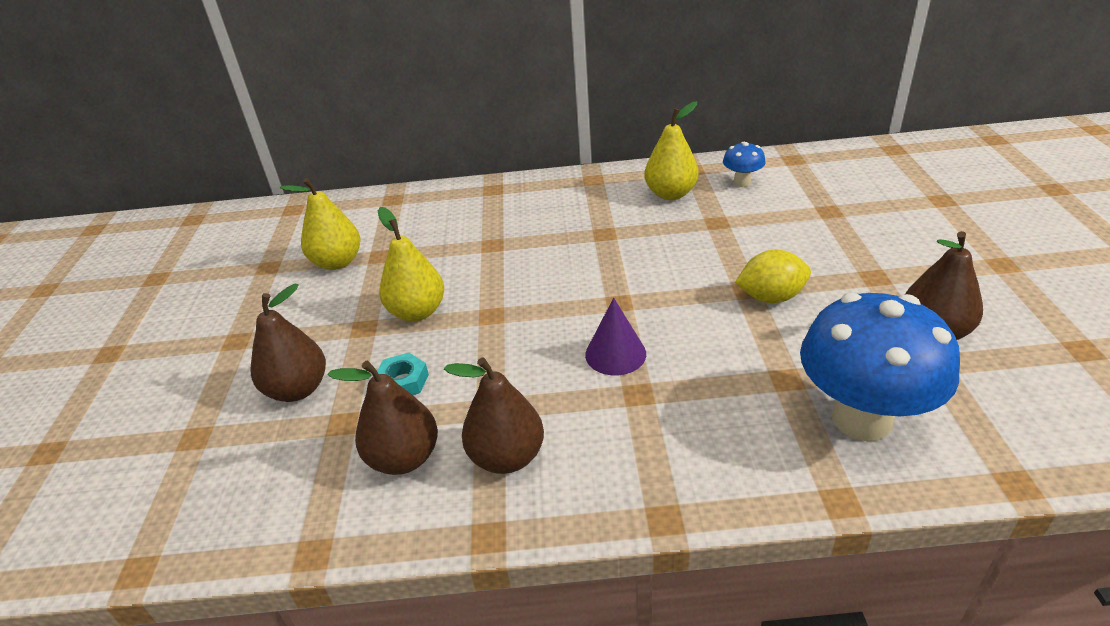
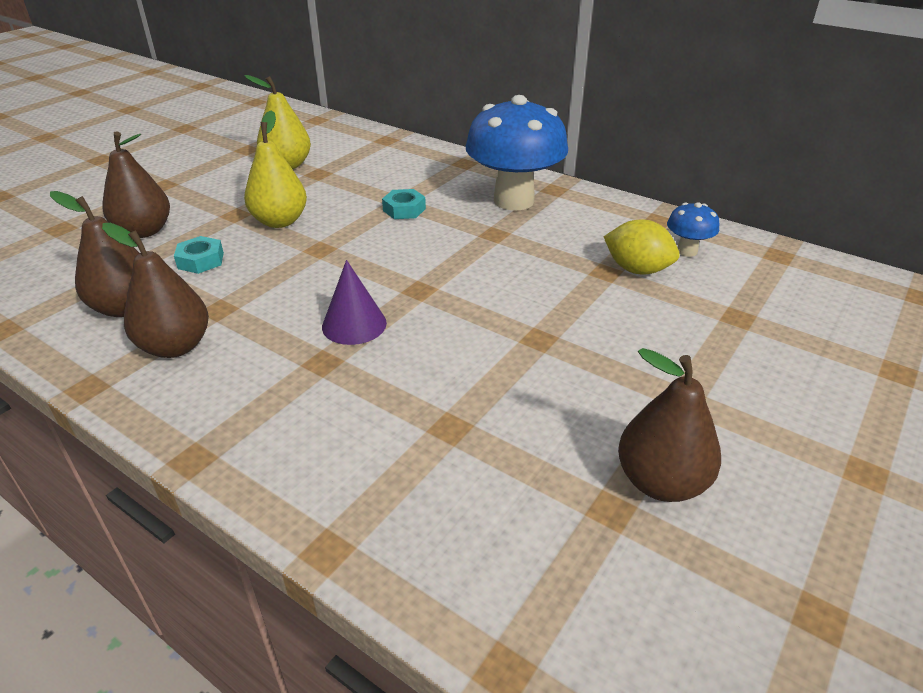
camera: 35 degrees right, 0 degrees up
yellow pear [644,101,699,200] -> none
yellow lemon [735,249,811,303] -> yellow lemon moved to [604,220,680,275]
blue mushroom [800,293,960,441] -> blue mushroom moved to [465,95,568,211]
none -> turquoise nut [382,189,426,219]

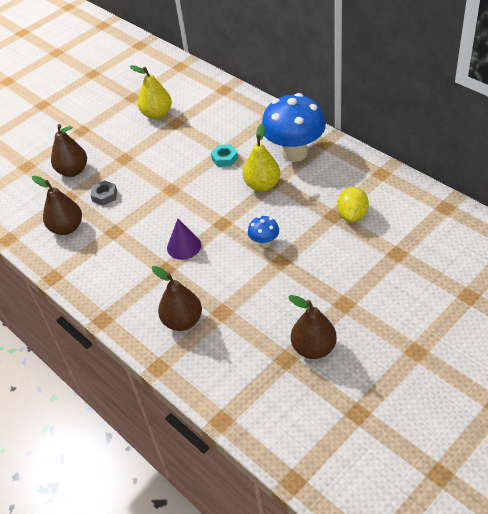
camera: 15 degrees right, 10 degrees up
brown pear [102,223,209,358] -> brown pear moved to [152,266,202,331]
turquoise nut [174,236,224,274] -> grey nut [90,180,117,206]
yellow pear [244,110,307,228] -> yellow pear moved to [243,124,280,192]
yellow lemon [604,220,680,275] -> yellow lemon turned 60 degrees clockwise [337,187,369,222]
blue mushroom [667,202,719,257] -> blue mushroom moved to [248,216,279,248]

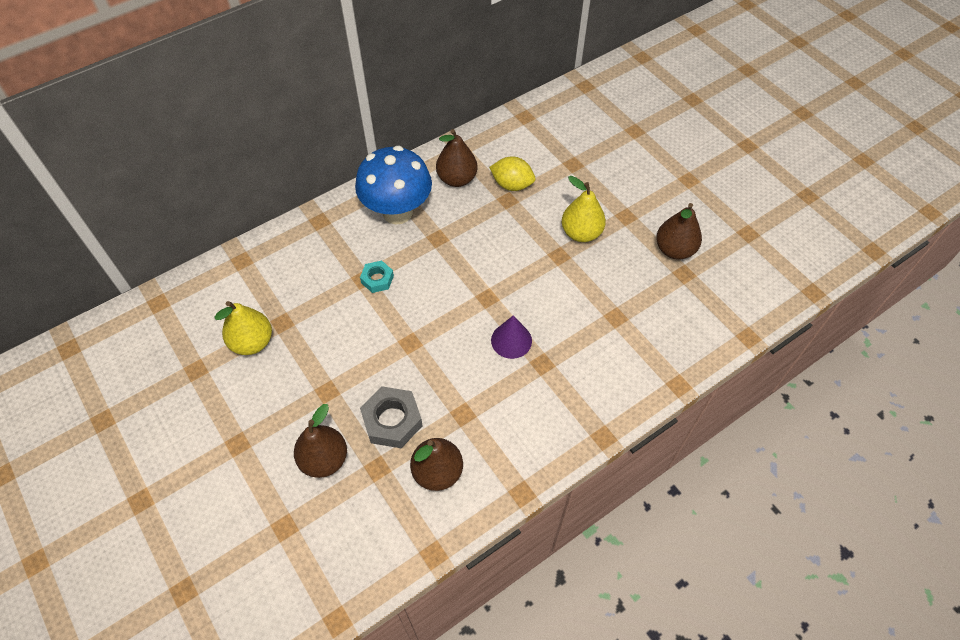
camera: 85 degrees left, 10 degrees up
grey nut [90,180,117,206] -> grey nut [360,386,423,448], size x1.67
brown pear [152,266,202,331] -> brown pear moved to [436,129,478,187]
yellow pear [243,124,280,192] -> yellow pear moved to [562,176,606,242]
blue mushroom [248,216,279,248] -> none

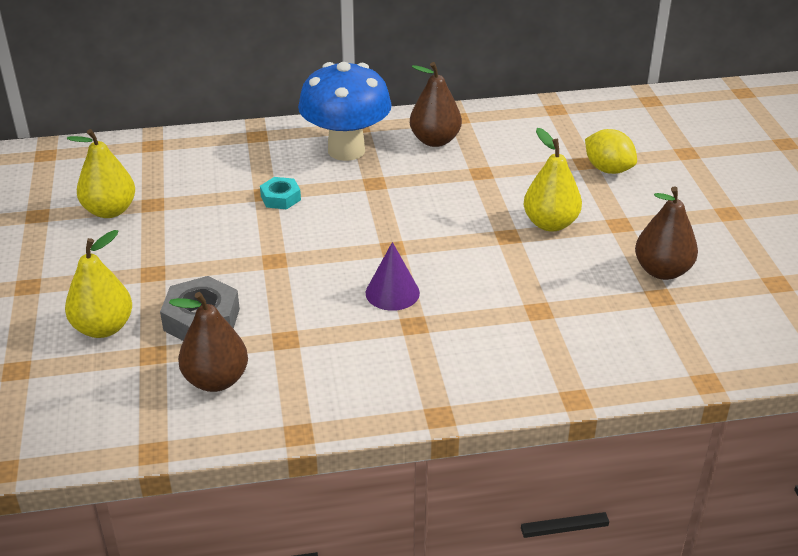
camera: 25 degrees right, 20 degrees down
brown pear [294,404,347,478] -> yellow pear [65,230,132,338]
yellow lemon [489,156,535,191] -> yellow lemon moved to [585,129,637,174]

